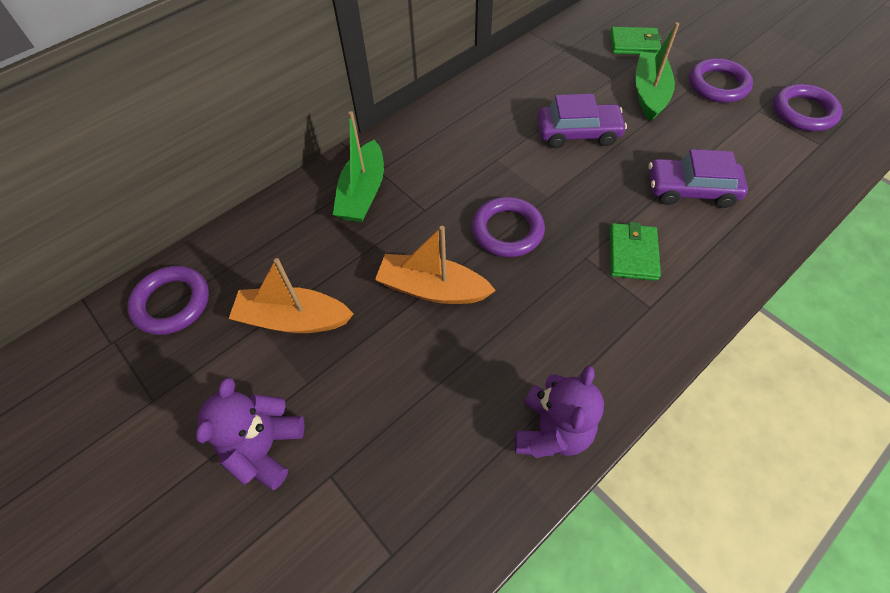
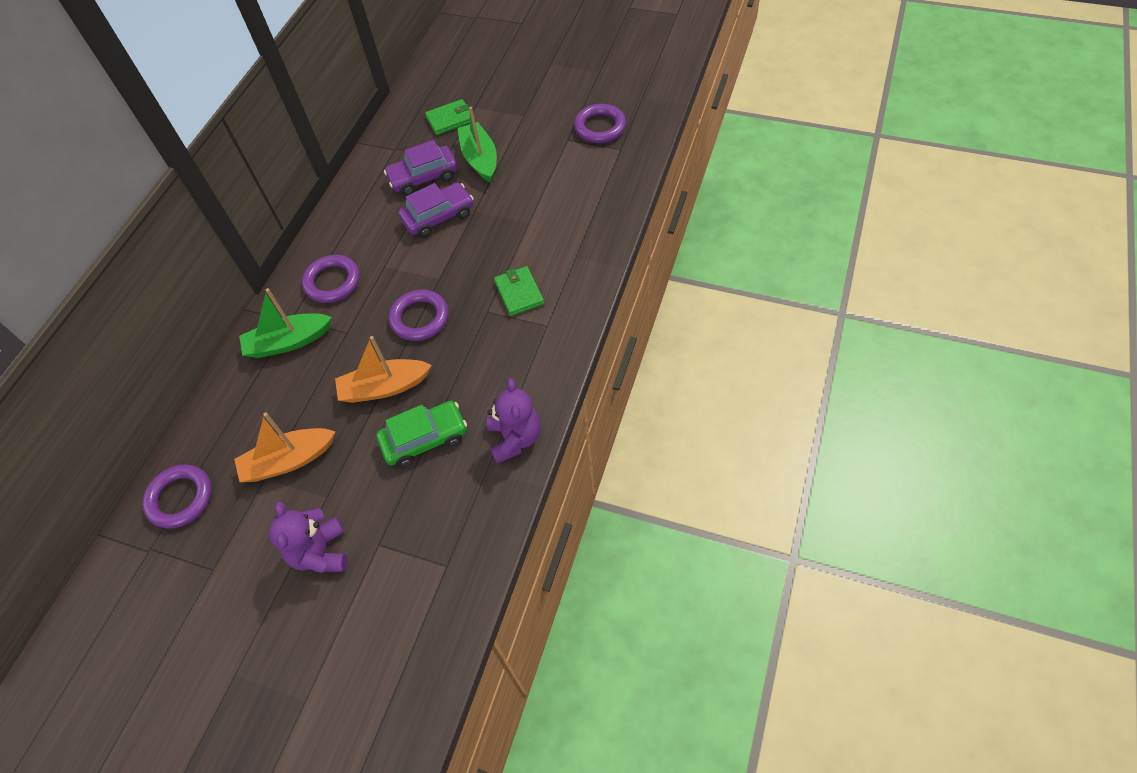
camera: 25 degrees left, 0 degrees up
green boat [333,111,384,222] -> green boat turned 90 degrees clockwise [239,288,332,358]
purple car [648,149,748,208] -> purple car moved to [384,140,458,195]
purple ring [689,58,753,103] -> purple ring moved to [302,255,360,303]
none -> green car [376,401,467,468]

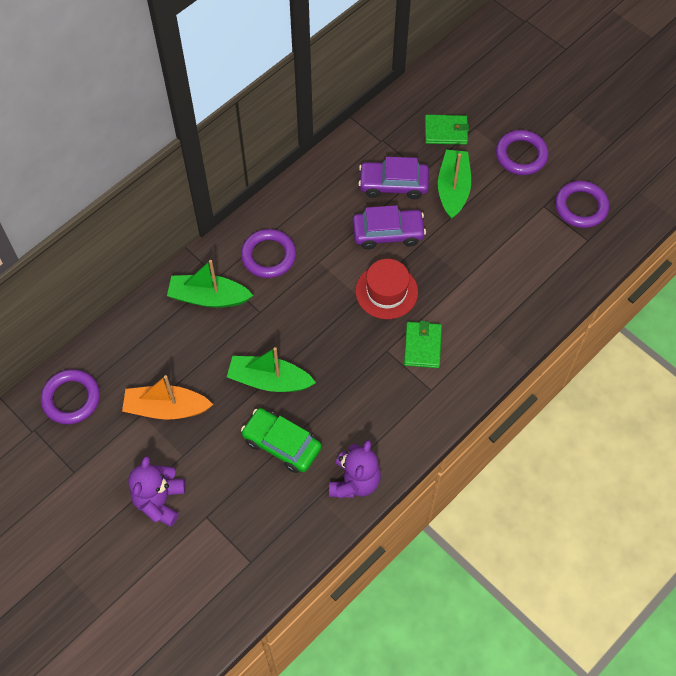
camera: 20 degrees right, 5 degrees up
orange boat [335,336,432,403] -> green boat [227,347,316,392]
green car [376,401,467,468] -> green car turned 150 degrees counterclockwise [241,408,322,473]
purple ring [389,290,449,341] -> purple ring moved to [496,130,549,175]
none -> red hat [356,259,418,319]

